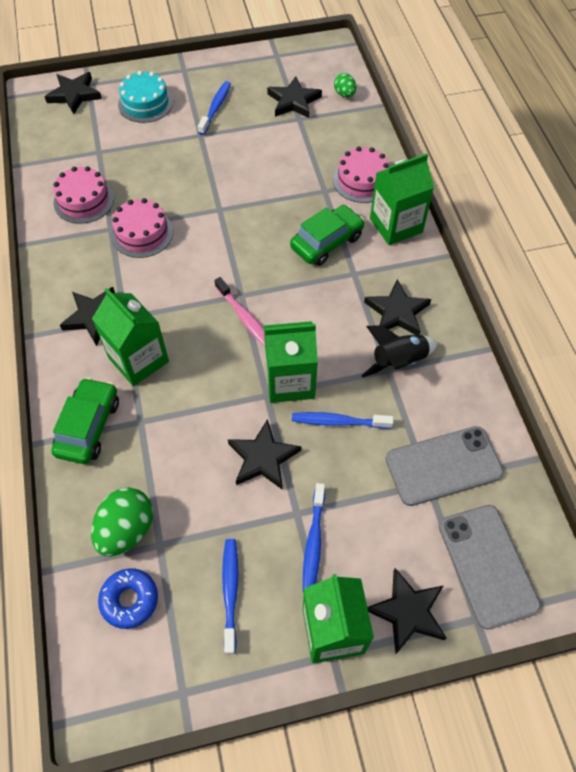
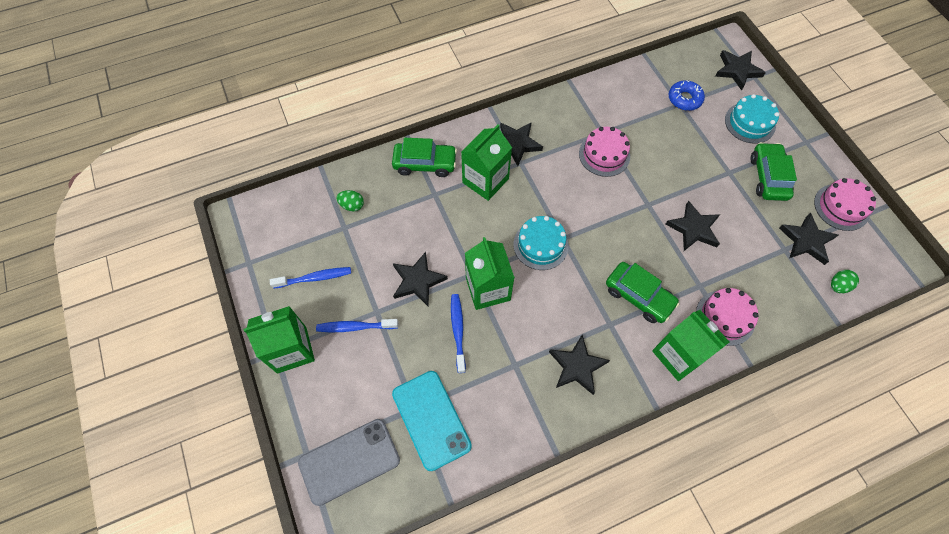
camera: 80 degrees right, 5 degrees up
pink cake [53,166,114,224] -> pink cake moved to [814,178,876,231]
green egg [91,488,153,556] -> green egg [337,190,364,212], size x0.56
blue donut [98,568,158,629] -> blue donut moved to [669,80,705,111]
blue toothbrush [198,81,231,135] -> green car [751,142,797,201]
pink toothbrush [214,277,265,347] -> turquoise cake [513,216,569,270]
black rocket [361,325,438,377] -> none
black star [367,568,447,654] -> black star moved to [665,201,720,251]
grey phone [385,426,504,506] -> turquoise phone [392,371,472,471]

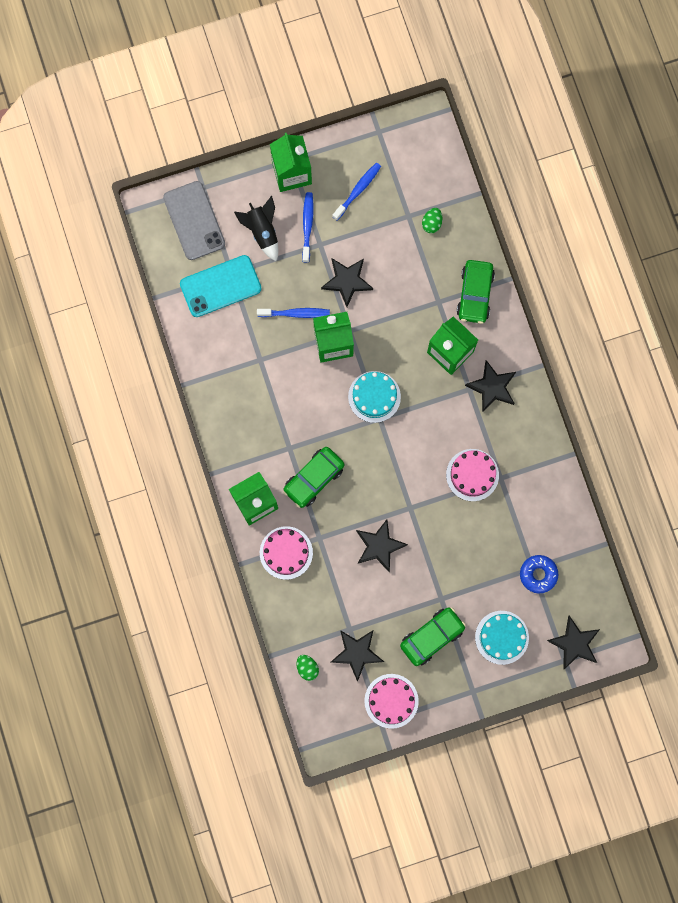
camera: 95 degrees right, 15 degrees up
blue toothbrush [270,267,351,289] -> blue toothbrush turned 135 degrees counterclockwise [332,163,381,221]
black star [549,335,610,395] -> none
green car [751,142,797,201] -> green car turned 45 degrees counterclockwise [400,607,466,666]
none -> black rocket [234,196,278,261]

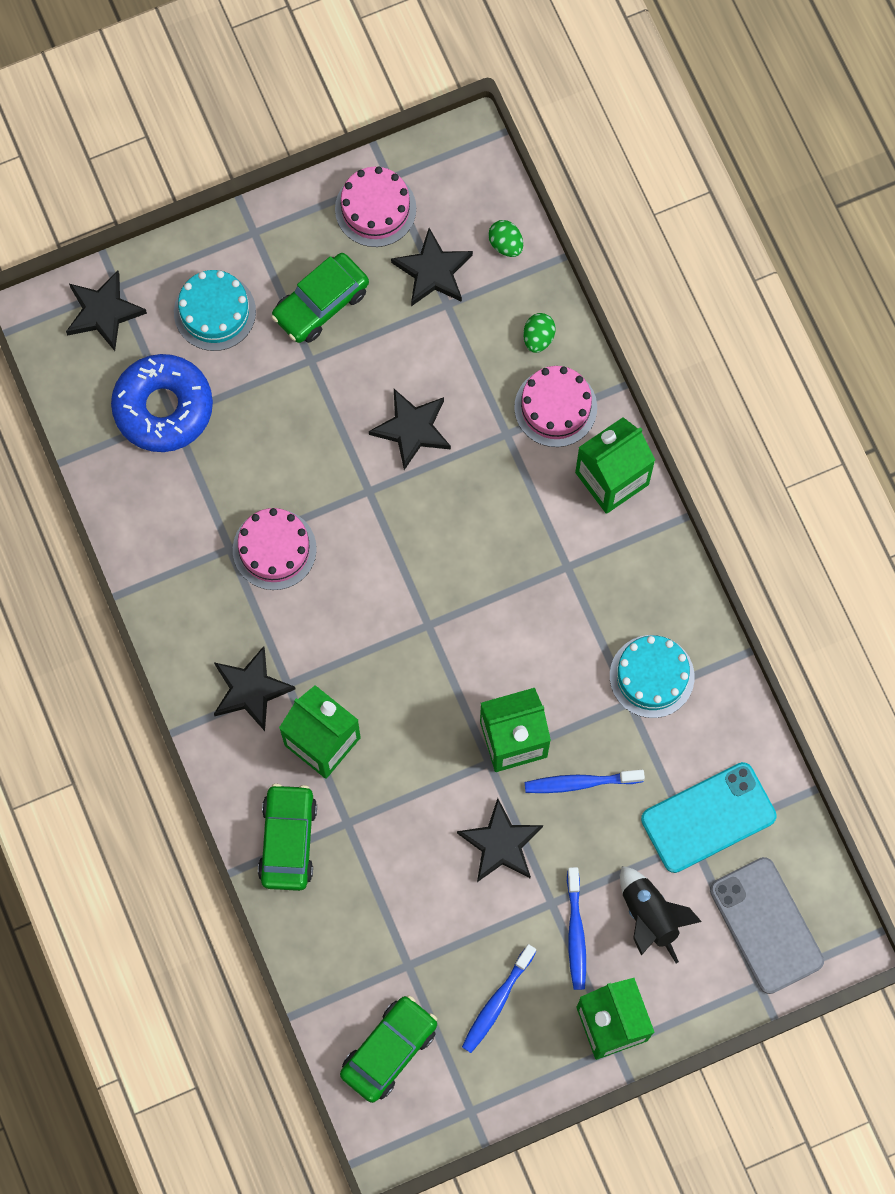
camera: 175 degrees right, 5 degrees down
green car [283,447,345,508] -> green car moved to [340,995,437,1103]
turquoise cake [348,371,401,423] -> turquoise cake moved to [610,635,695,718]
green egg [422,208,442,233] -> green egg moved to [523,313,556,353]
blue donut [520,555,558,593] -> blue donut [111,354,213,452], size x1.70

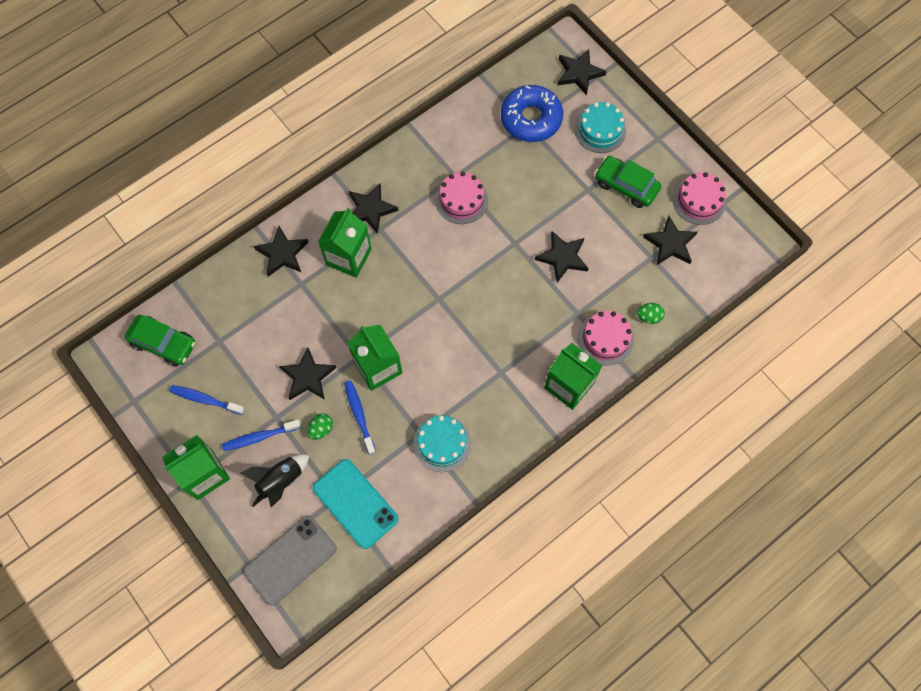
camera: 75 degrees right, 5 degrees down
green car [258,784,317,891] -> black star [254,226,309,277]
green egg [488,220,523,257] -> green egg moved to [307,414,333,440]

